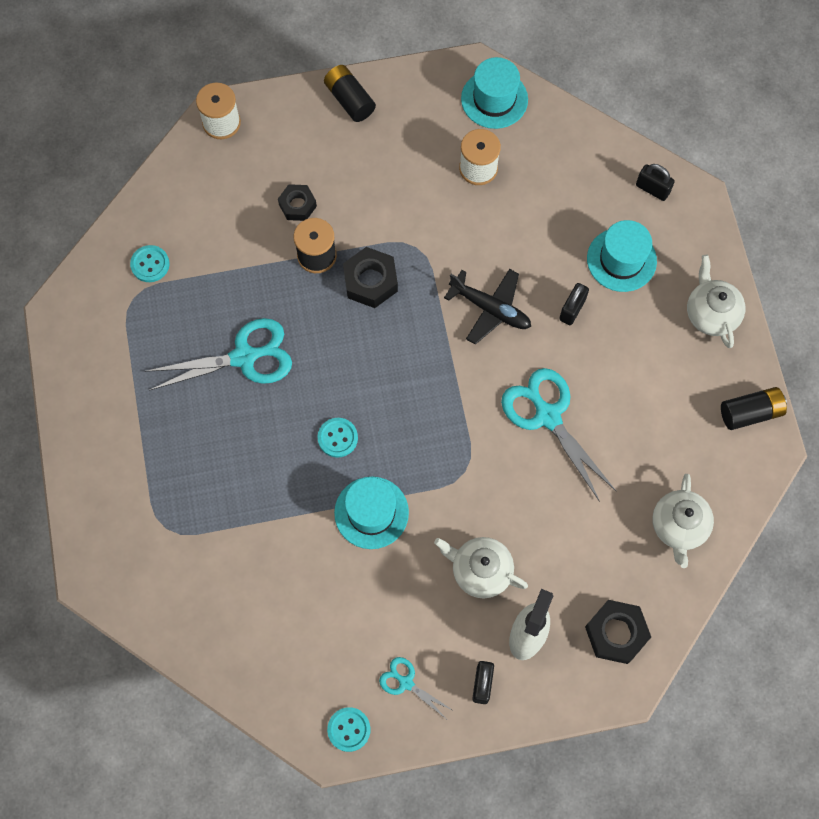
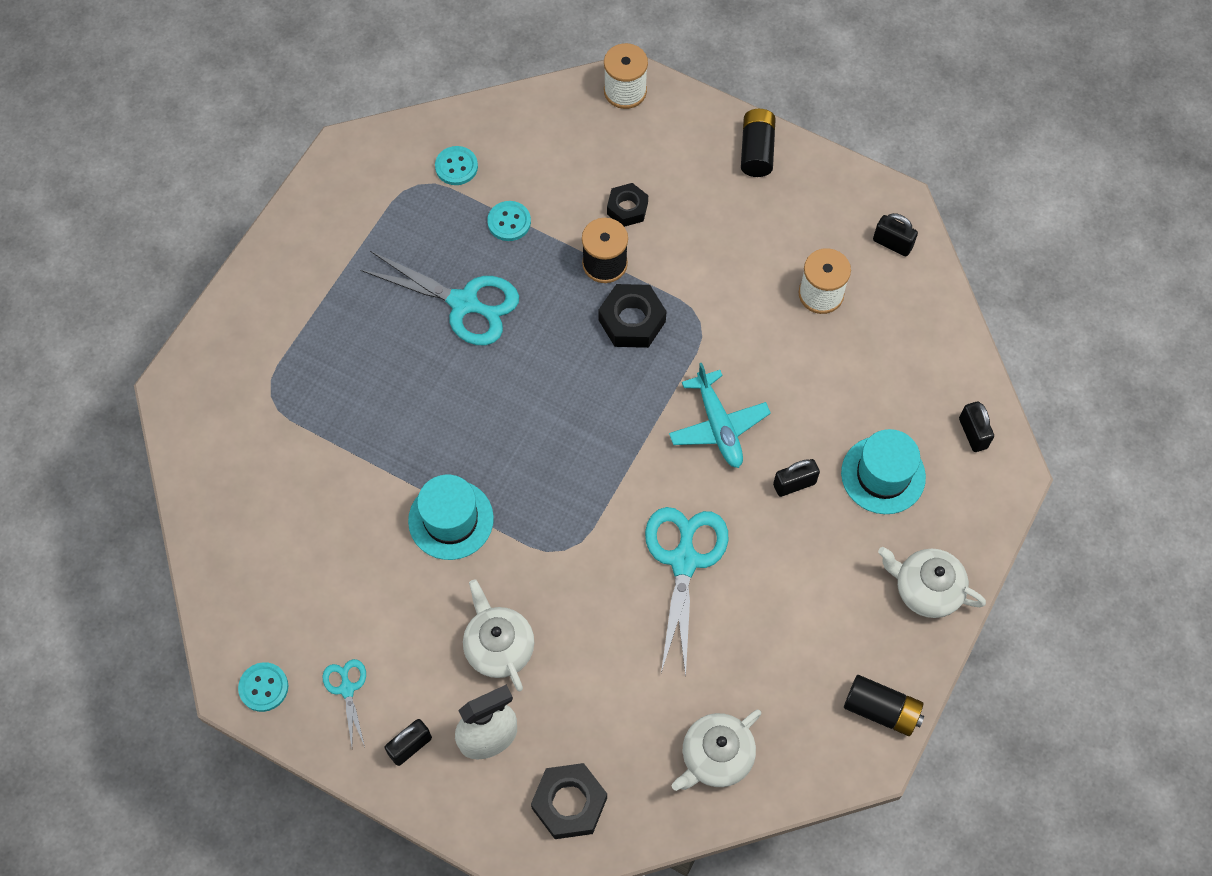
camera: 40 degrees right, 5 degrees down
turquoise button [318,418,358,458] -> turquoise button moved to [487,201,531,241]
black plane [444,269,531,345] -> turquoise plane [669,363,771,468]
turquoise hat [461,57,528,129] -> black padlock [873,213,918,256]
white teapot [687,255,745,348] -> white teapot turned 90 degrees counterclockwise [878,547,986,618]

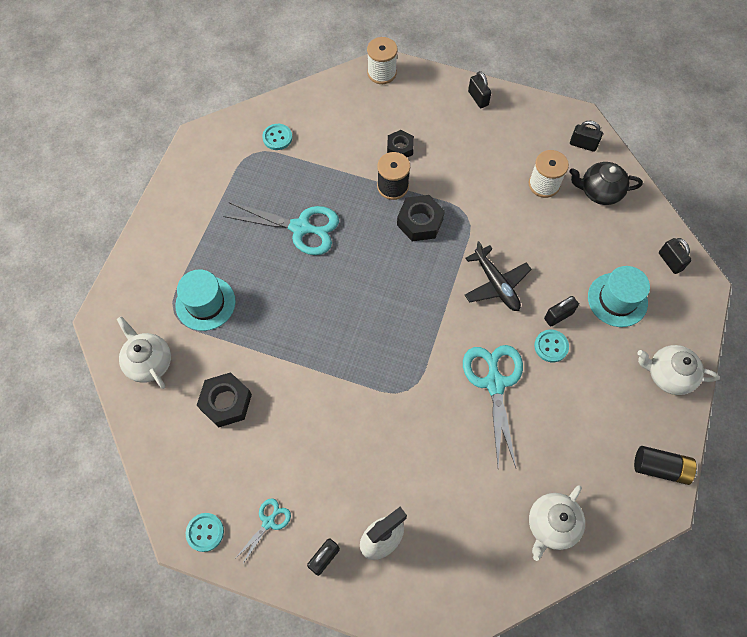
camera: 10 degrees left, 0 degrees up
turquoise scissors [322,659,366,747] -> turquoise scissors turned 60 degrees clockwise [236,498,291,565]
turquoise hat [408,475,494,560] -> turquoise hat moved to [175,269,236,331]
white teapot [463,579,534,691] -> white teapot moved to [117,316,171,389]
turquoise button [487,201,531,241] -> turquoise button moved to [534,330,569,362]
black nut [531,763,607,839] -> black nut moved to [197,372,252,427]
turquoise plane [669,363,771,468] -> black plane [465,241,532,311]
black battery [741,109,776,177] -> black padlock [468,71,491,108]
none -> black teapot [569,162,643,205]

